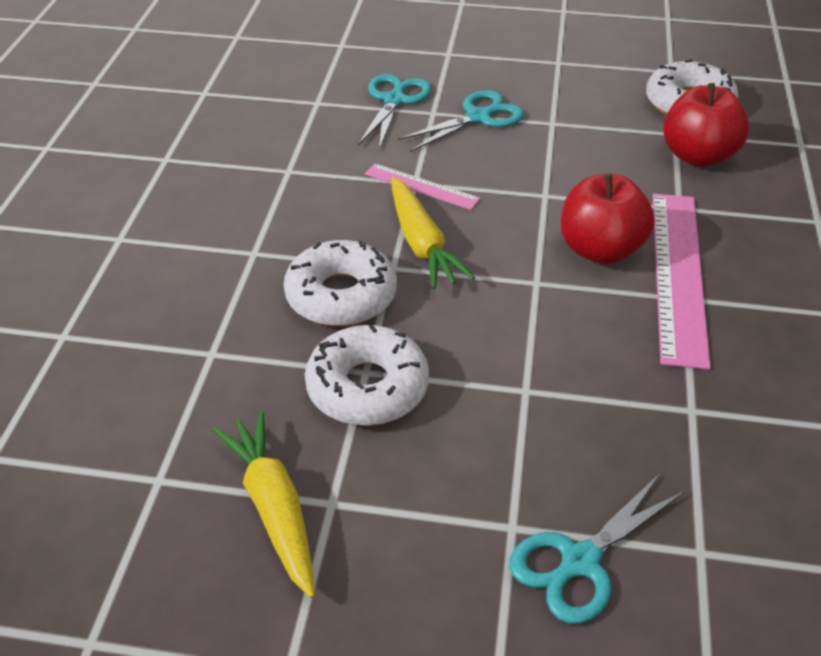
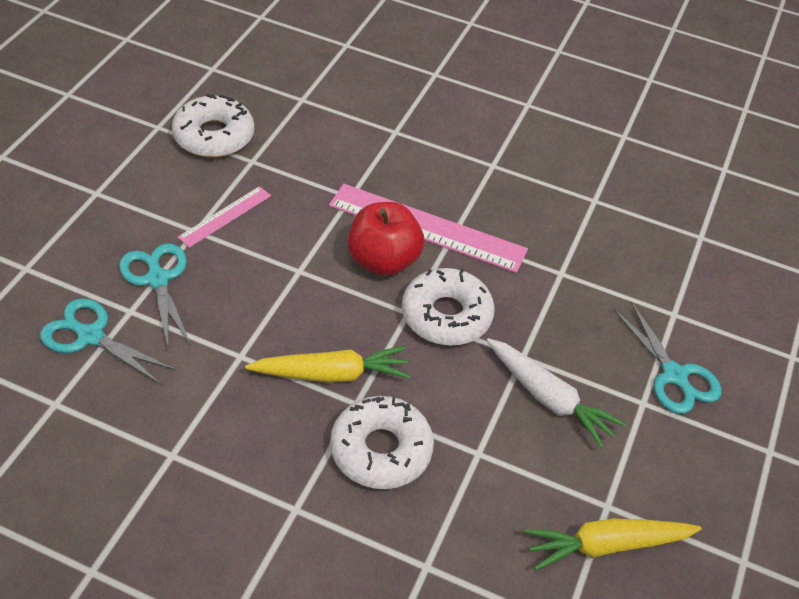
camera: 80 degrees left, 5 degrees up
white donut [305,324,429,426] -> white donut moved to [402,268,495,346]
pink ruler [364,163,480,210] -> pink ruler moved to [177,186,271,248]
red apple [663,83,749,167] -> none
none -> white carrot [487,338,626,448]

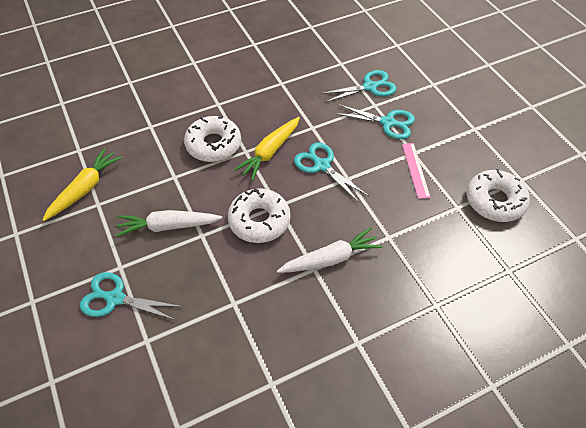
camera: 135 degrees right, 5 degrees up
pink ruler [329,184,528,273] -> white carrot [277,227,383,273]
red apple [348,202,424,276] -> none
none -> turquoise scissors [294,142,369,203]

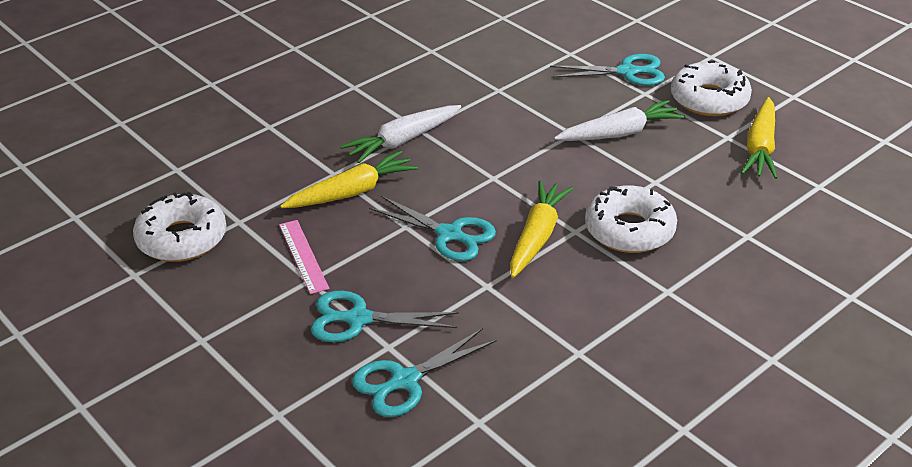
camera: 165 degrees right, 15 degrees down
white donut [228,188,290,243] -> white donut moved to [671,60,752,116]
none -> yellow carrot [280,150,418,208]

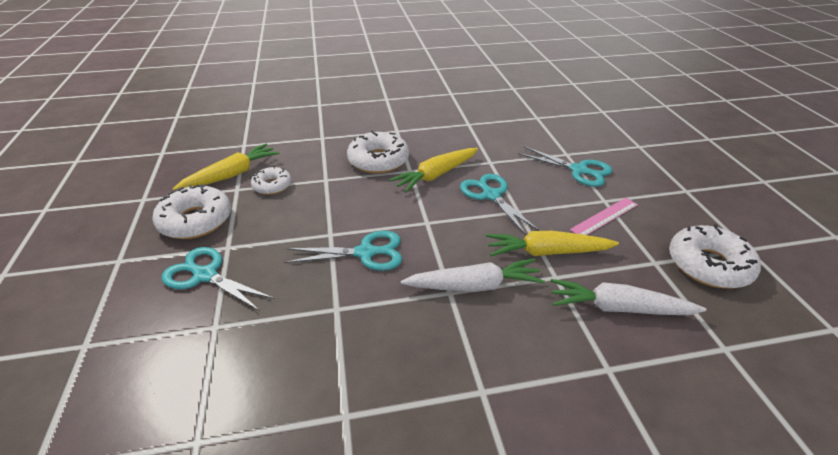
camera: 150 degrees left, 0 degrees up
pink ruler [279,220,329,294] -> pink ruler turned 45 degrees clockwise [570,198,638,235]
turquoise scissors [352,328,497,417] -> turquoise scissors moved to [285,231,402,271]
white carrot [554,100,685,141] -> white carrot moved to [551,279,707,315]
none -> white donut [251,166,292,195]

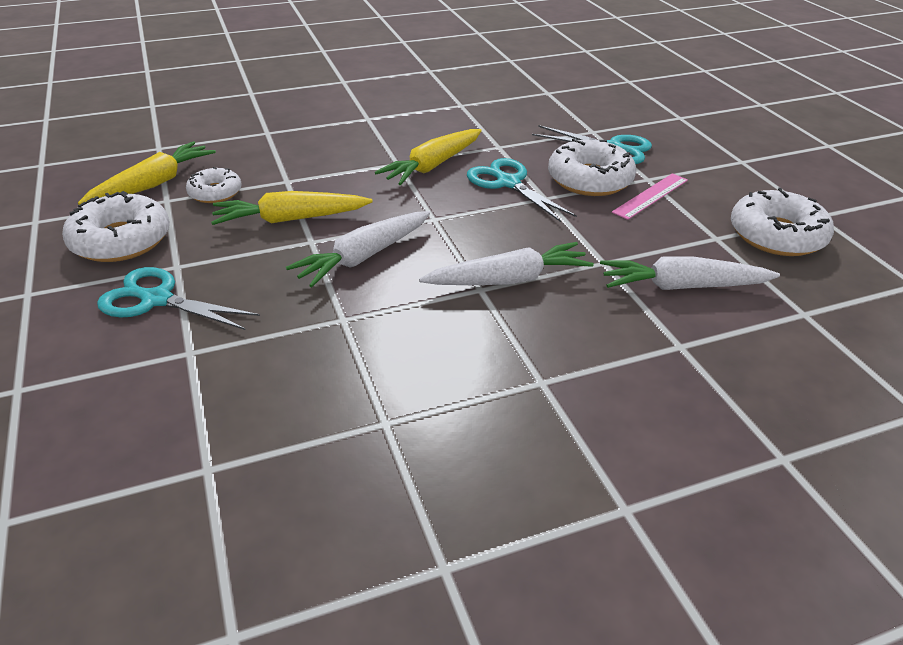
camera: 10 degrees left, 0 degrees up
turquoise scissors [285,231,402,271] -> white carrot [286,211,430,287]
white donut [347,130,409,174] -> white donut moved to [548,138,636,196]
yellow carrot [486,231,619,256] -> yellow carrot moved to [211,191,373,225]

